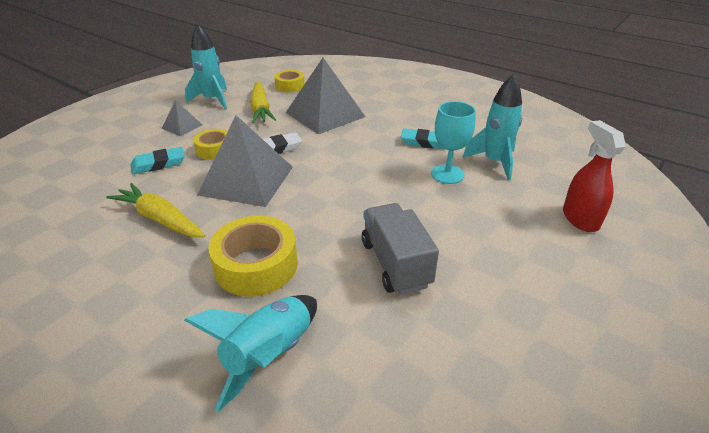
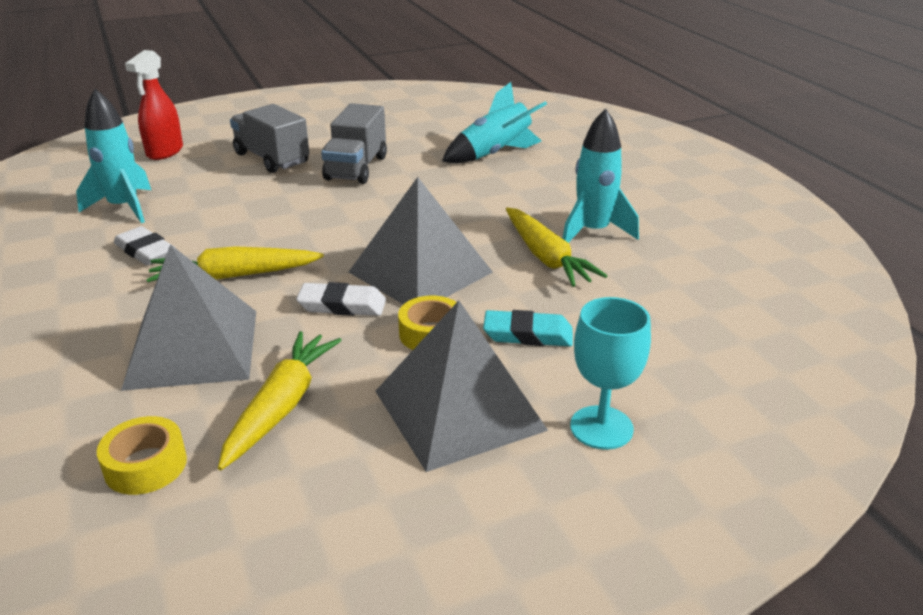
camera: 150 degrees left, 5 degrees down
grey pyramid [161,100,202,136] -> grey pyramid [375,301,548,472], size x2.12
turquoise rocket [185,24,227,109] -> turquoise rocket moved to [563,108,639,243]
yellow tape [209,216,297,297] -> none
turquoise eraser [401,128,447,150] -> white eraser [114,226,174,265]
turquoise goblet [431,101,476,184] -> turquoise goblet moved to [570,297,651,450]
none -> yellow carrot [146,246,324,282]
none -> grey truck [230,104,309,173]

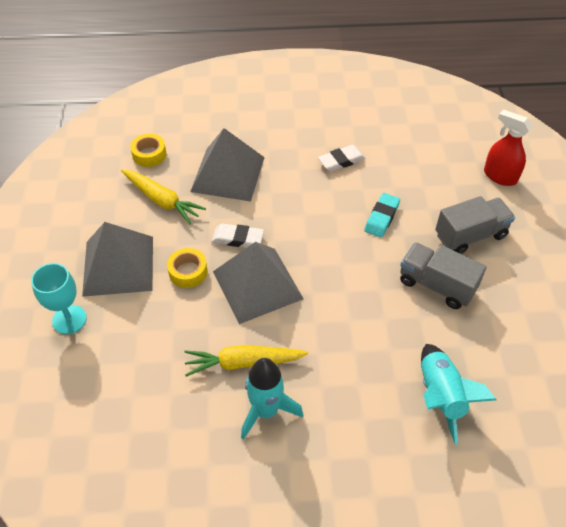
camera: 110 degrees right, 20 degrees up
turquoise rocket [76,89,151,223] -> none
yellow carrot [146,246,324,282] -> none
white eraser [296,282,386,316] -> white eraser turned 75 degrees clockwise [211,224,264,247]
turquoise eraser [483,310,573,346] -> turquoise eraser moved to [364,193,400,238]

